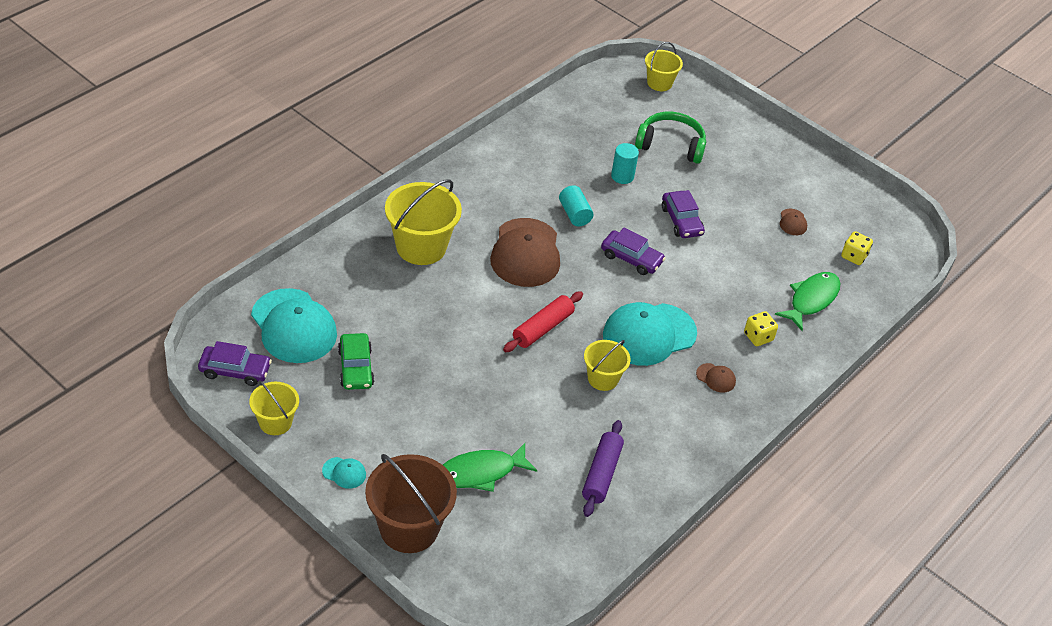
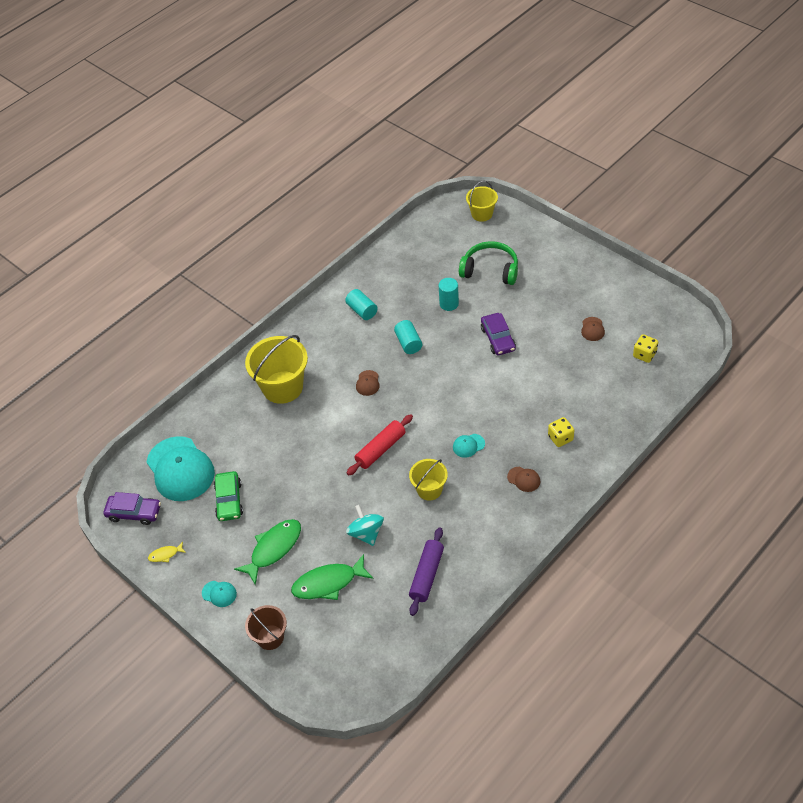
camera: 10 degrees right, 5 degrees up
yellow bucket [249,380,299,435] -> yellow fish [148,542,186,562]
brown bucket [365,454,457,553] -> brown bucket [245,605,287,650], size x0.58
brown cap [490,218,560,287] -> brown cap [356,370,380,396], size x0.41
purple car [601,228,665,275] -> none
turquoise cap [603,302,697,366] -> turquoise cap [453,434,485,458], size x0.41
green fish [775,272,840,331] -> green fish moved to [234,519,301,585]
none -> turquoise cylinder [345,289,378,320]
none -> turquoise spinning top [346,505,384,546]

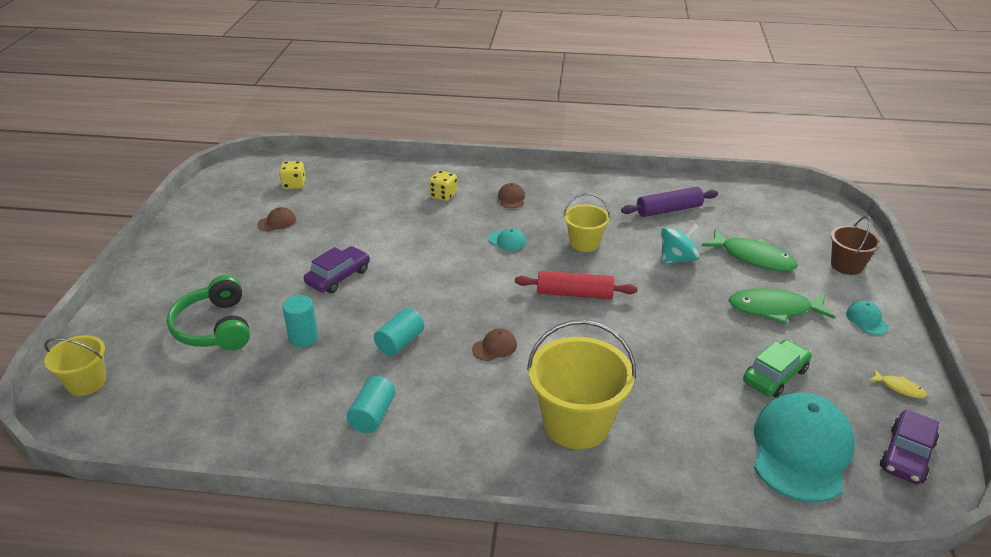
camera: 130 degrees left, 15 degrees down
purple car [103,492,161,525] -> purple car turned 120 degrees counterclockwise [880,409,939,484]
turquoise spinning top [346,505,384,546] -> turquoise spinning top turned 150 degrees counterclockwise [661,224,699,264]

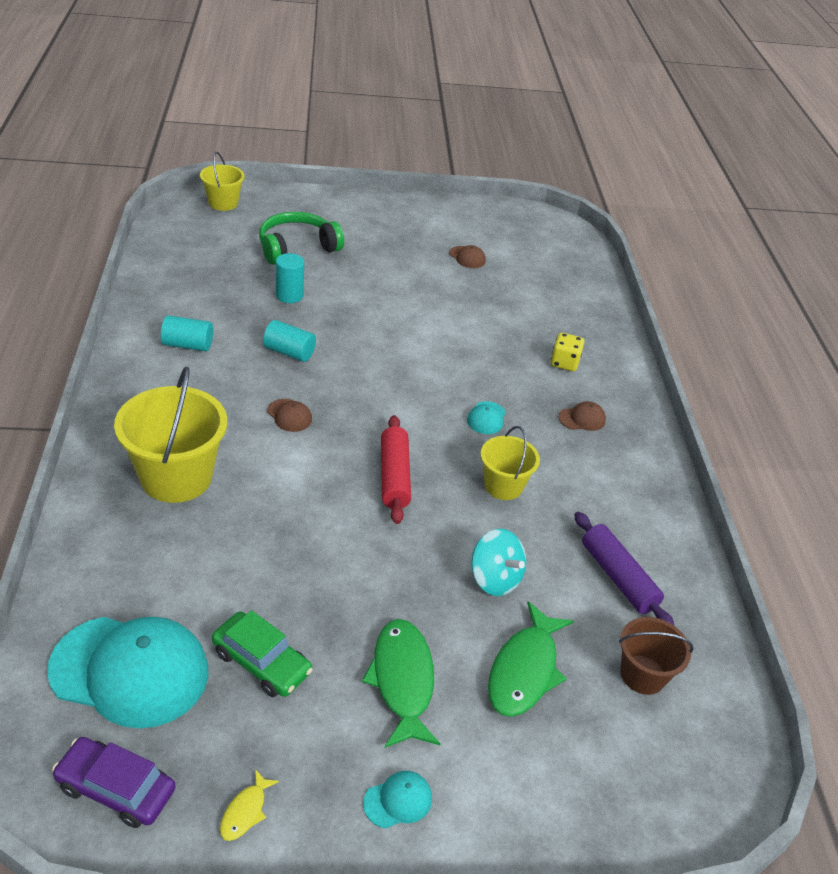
camera: 75 degrees right, 5 degrees up
yellow dice [279,161,306,189] -> none
purple car [304,246,370,293] -> none
brown bucket [831,216,881,275] -> brown bucket moved to [619,617,694,695]

